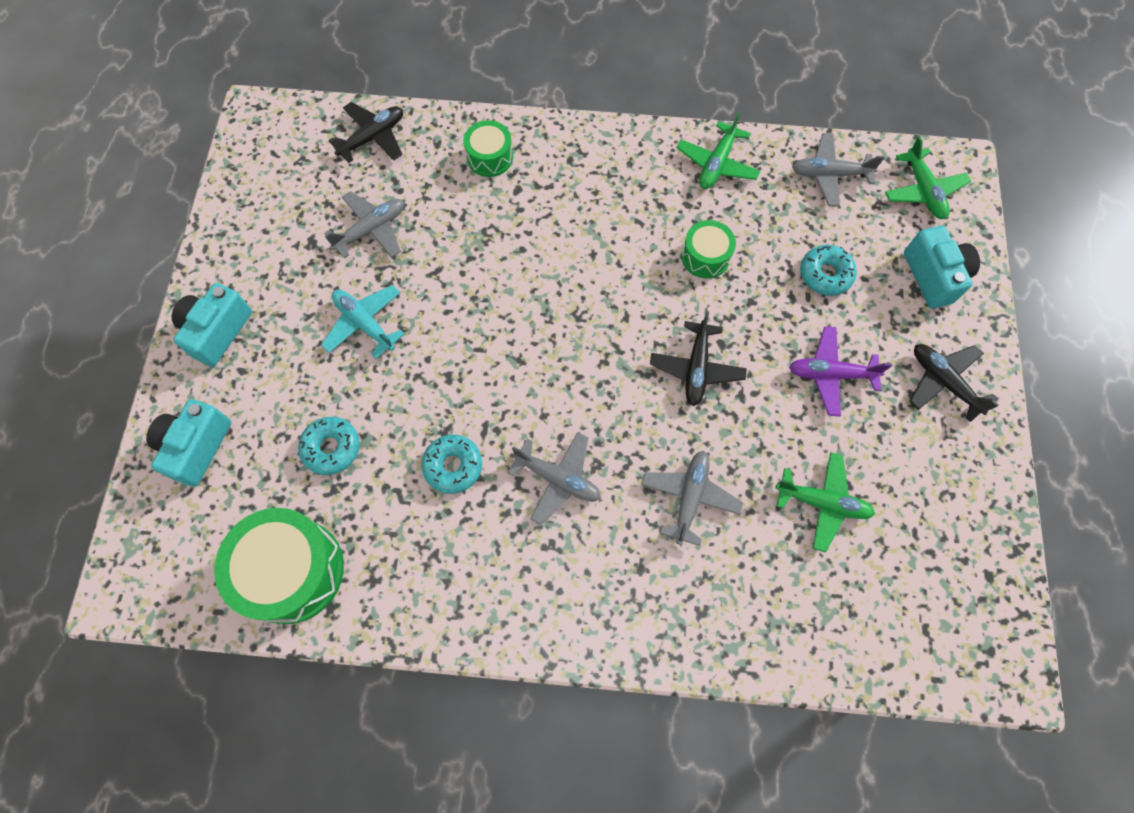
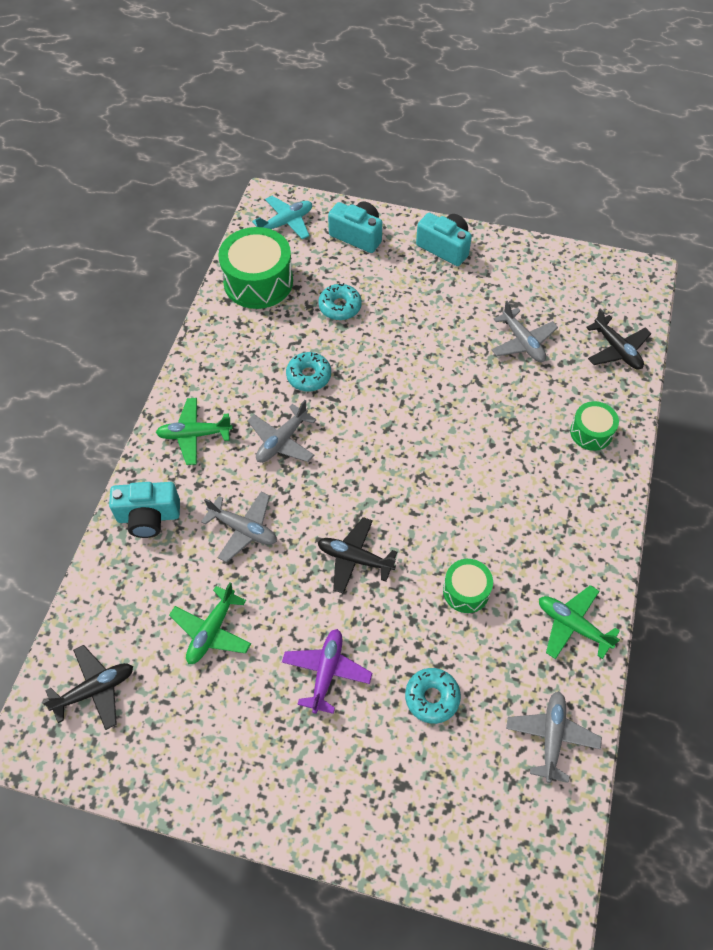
camera: 100 degrees right, 10 degrees down
turquoise plane [321,285,404,359] -> turquoise plane moved to [252,196,312,240]
green plane [885,136,971,219] -> green plane moved to [156,398,233,465]
turquoise camera [904,226,980,309] -> turquoise camera moved to [109,482,180,538]
black plane [910,344,999,422] -> black plane moved to [42,645,133,730]

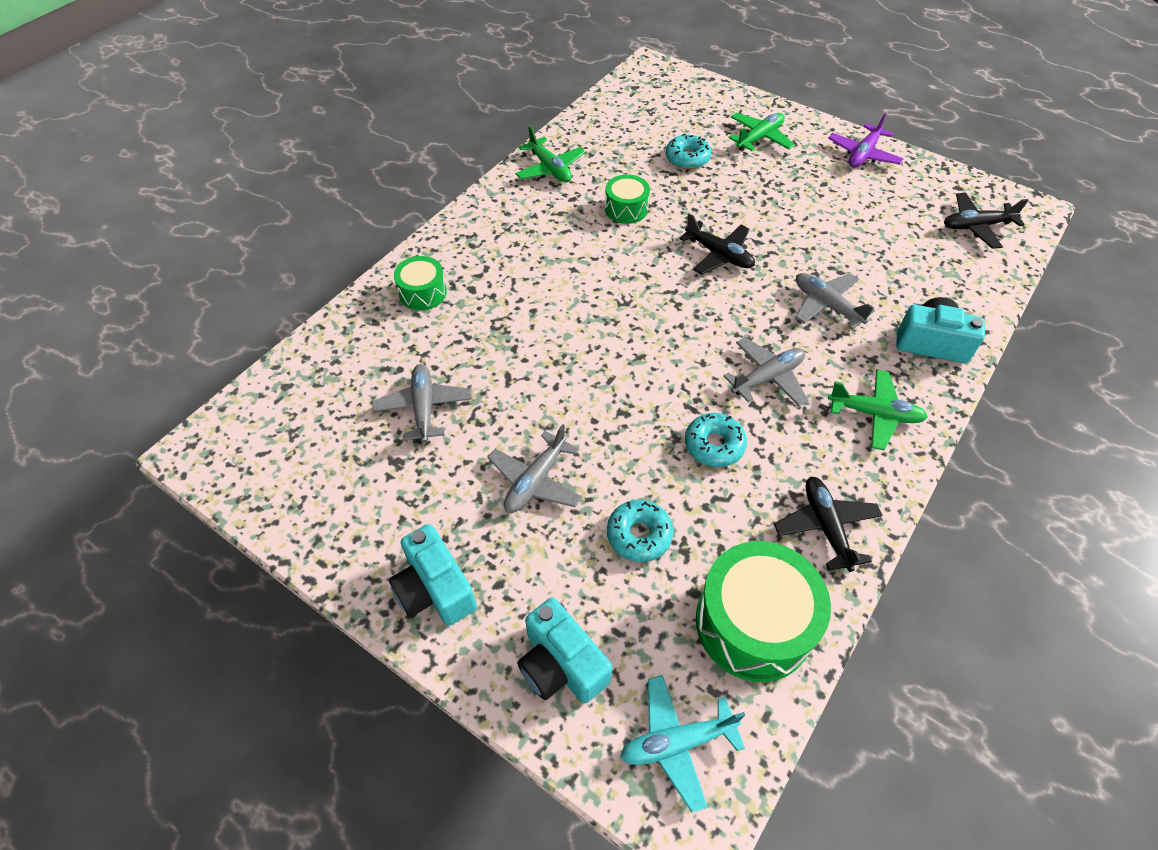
camera: 160 degrees left, 5 degrees down
green plane [169,582,251,664] -> green plane moved to [728,113,795,151]
purple plane [282,629,372,714] -> purple plane moved to [828,113,904,168]
grey plane [506,691,602,783] -> grey plane moved to [488,424,582,513]
black plane [586,309,652,370] -> black plane moved to [774,477,883,572]

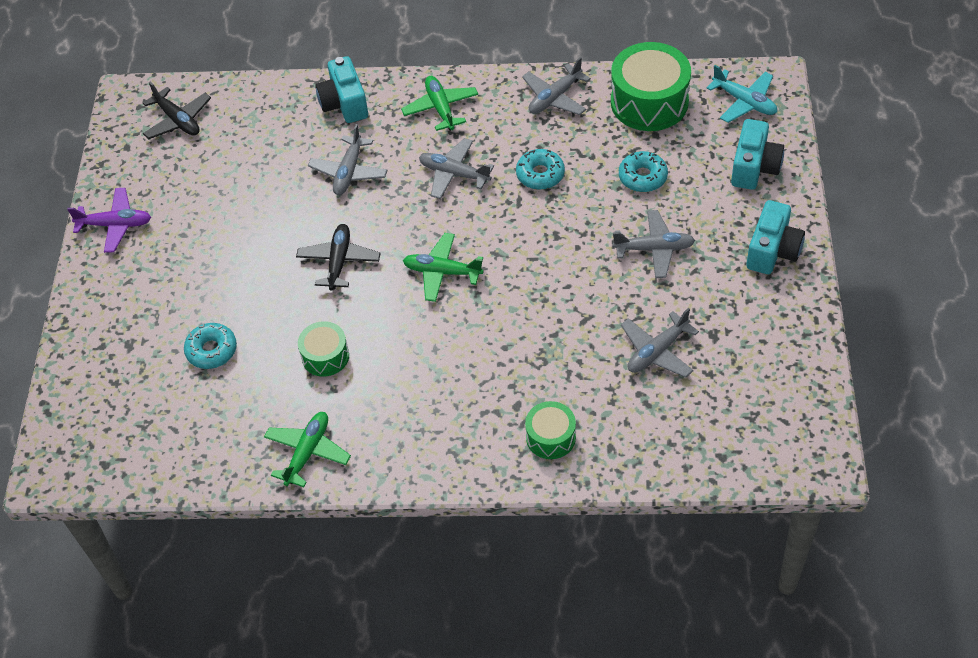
camera: 120 degrees left, 0 degrees up
green plane [728,113,795,151] -> green plane moved to [403,233,484,302]
black plane [774,477,883,572] -> grey plane [522,57,591,115]

